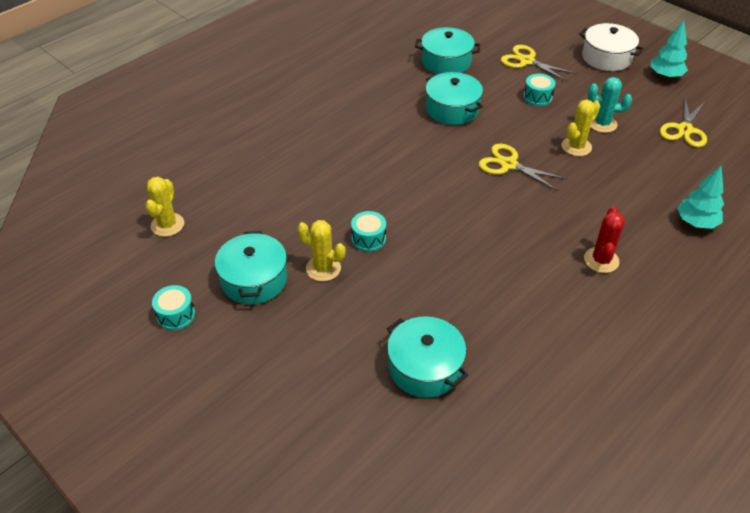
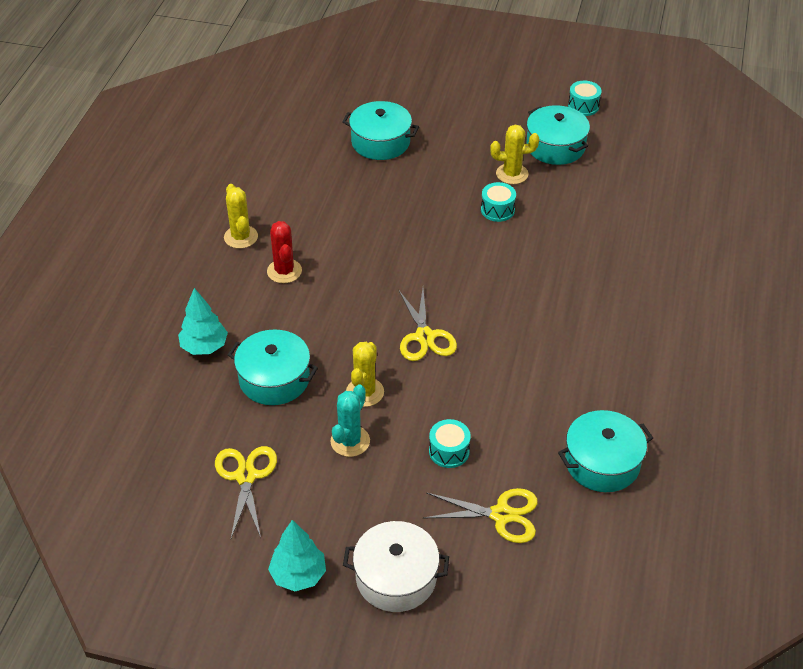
camera: 150 degrees right, 0 degrees up
yellow cactus [145,177,184,237] -> yellow cactus moved to [224,184,258,249]
turquoise pot [426,72,483,125] -> turquoise pot moved to [228,329,318,405]
yellow scissors [479,144,567,191] -> yellow scissors turned 75 degrees clockwise [398,289,457,361]
turquoise cactus [588,77,632,133] -> turquoise cactus turned 45 degrees counterclockwise [330,384,370,457]

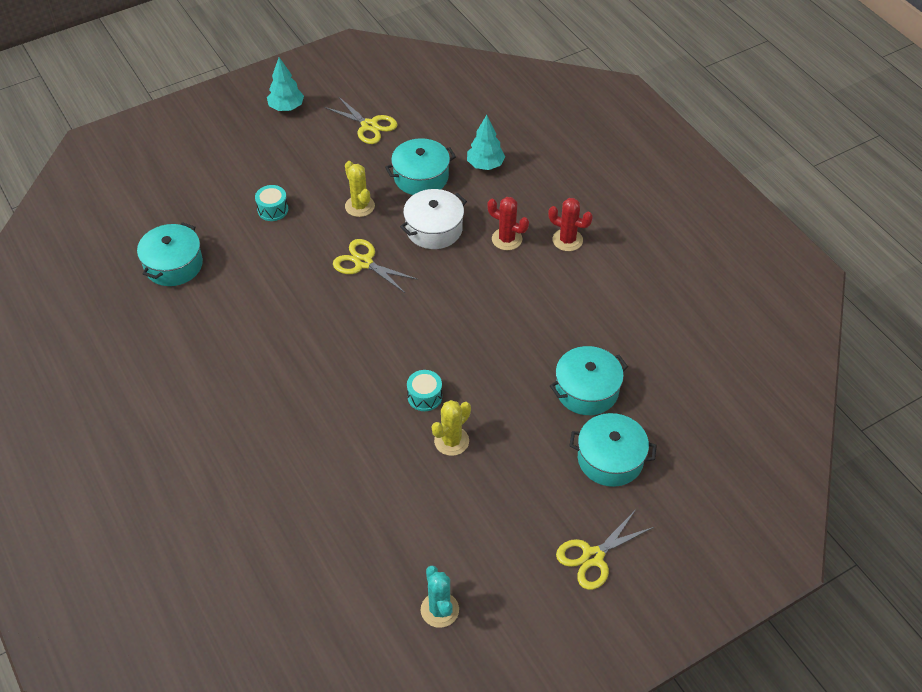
camera: 135 degrees right, 5 degrees up
yellow cactus [224,184,258,249] -> red cactus [548,198,593,251]
turquoise cactus [330,384,370,457] -> turquoise cactus moved to [421,566,459,628]
white pot [343,521,449,612] -> white pot moved to [400,189,467,249]
yellow scissors [424,488,538,543] -> yellow scissors moved to [556,511,654,590]
turquoise pot [526,105,590,165] -> turquoise pot moved to [569,413,657,487]
turquoise drum [568,81,602,116] -> none

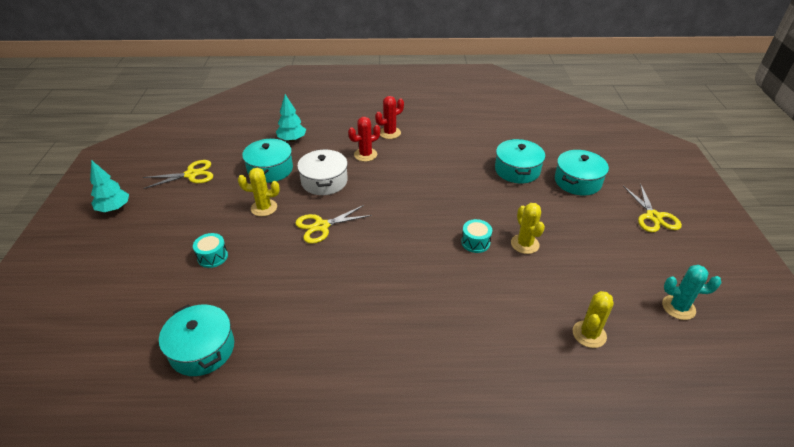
camera: 60 degrees left, 10 degrees down
none -> yellow cactus [573,291,614,348]

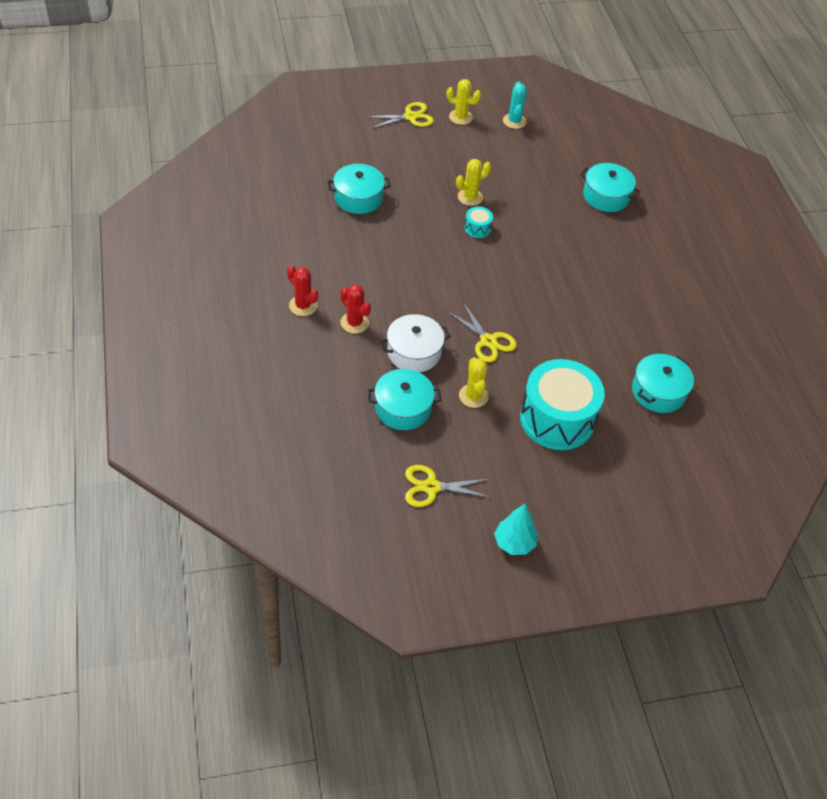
camera: 105 degrees left, 10 degrees up
yellow scissors [143,160,213,189] -> yellow scissors turned 60 degrees counterclockwise [405,465,491,507]
turquoise drum [193,233,228,268] -> turquoise drum [520,359,605,450], size x2.45
turquoise tree [276,94,306,142] -> none
turquoise pot [555,150,609,195] -> turquoise pot moved to [580,163,640,212]
yellow cactus [573,291,614,348] -> yellow cactus moved to [447,79,481,125]

